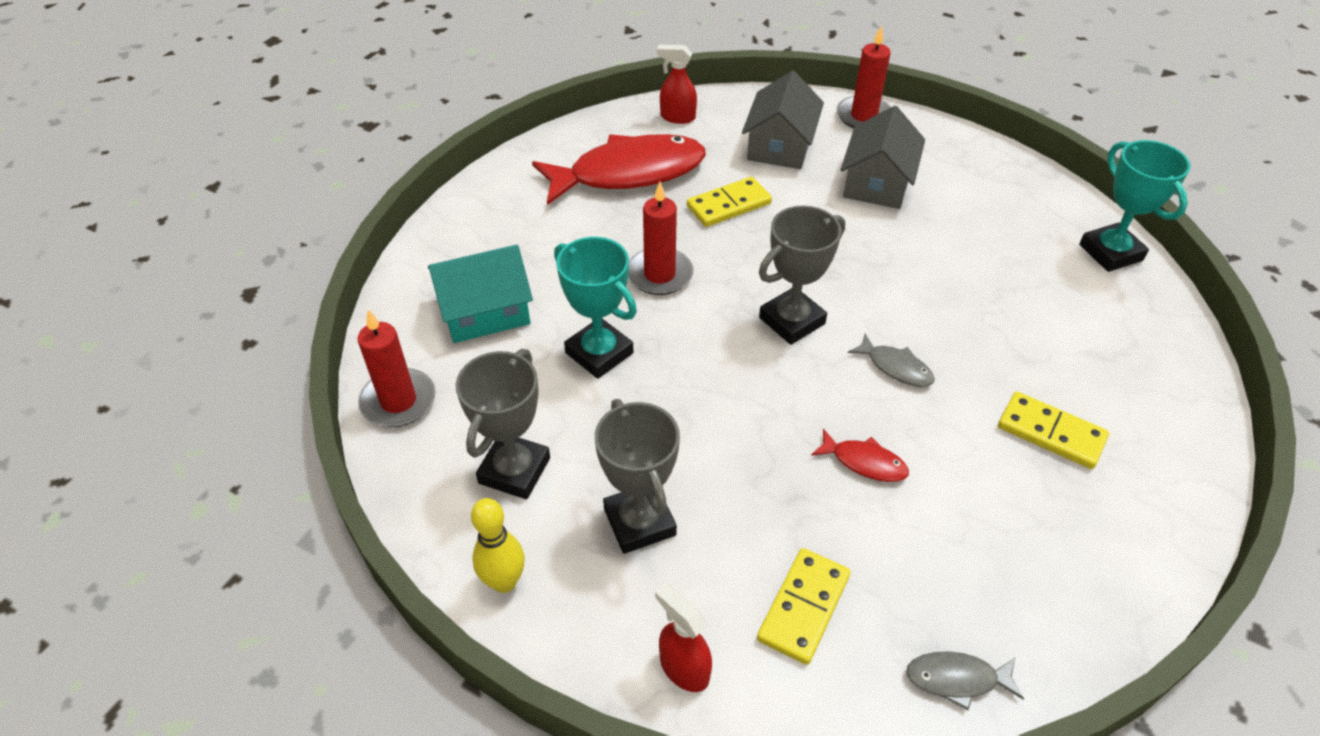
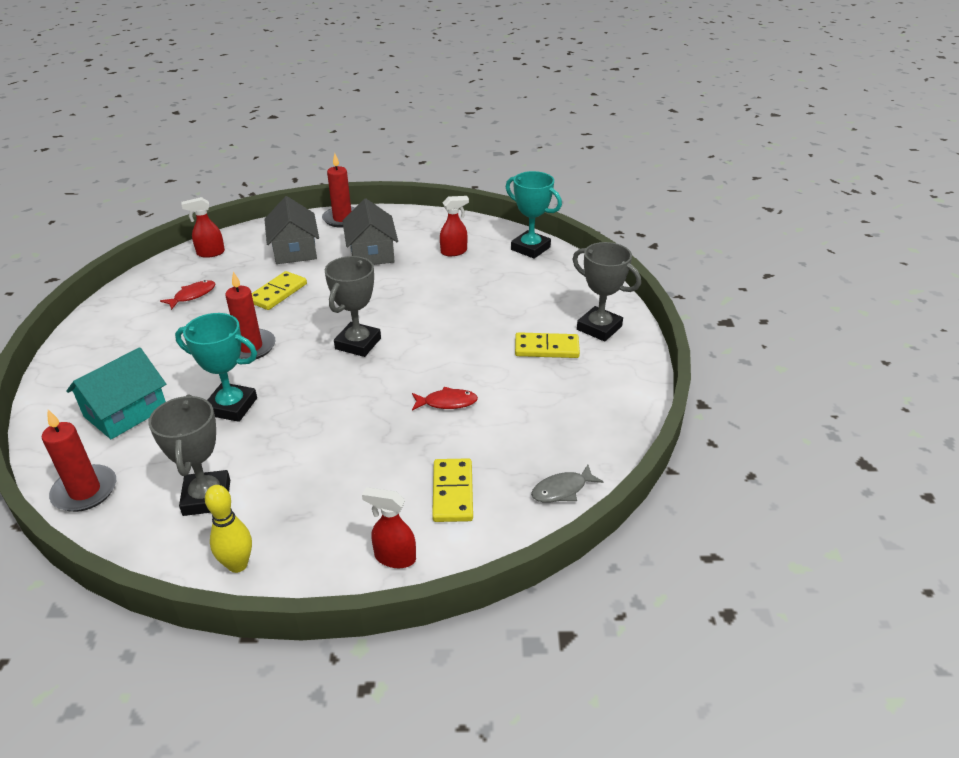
camera: 30 degrees left, 10 degrees down
red fish [532,134,706,205] -> red fish [160,280,215,310], size x0.42
grey trophy [595,399,680,554] -> grey trophy moved to [573,242,641,341]
grey fish [848,333,935,387] -> none
none -> red spray bottle [440,196,469,256]

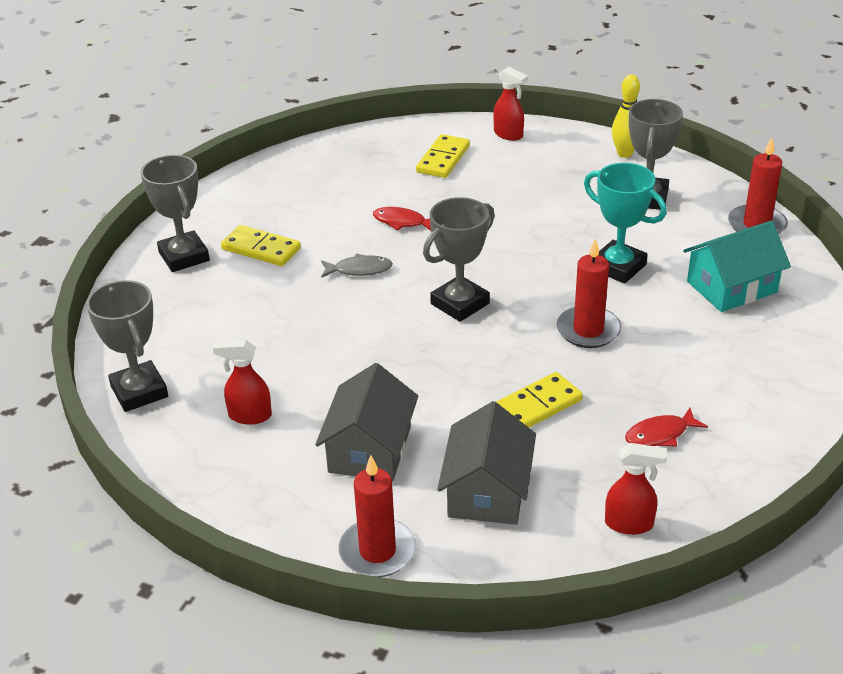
camera: 155 degrees left, 0 degrees up
turquoise trophy [506,171,562,259] -> grey trophy [86,280,168,412]
grey fish [531,465,604,502] -> grey fish moved to [321,253,393,278]

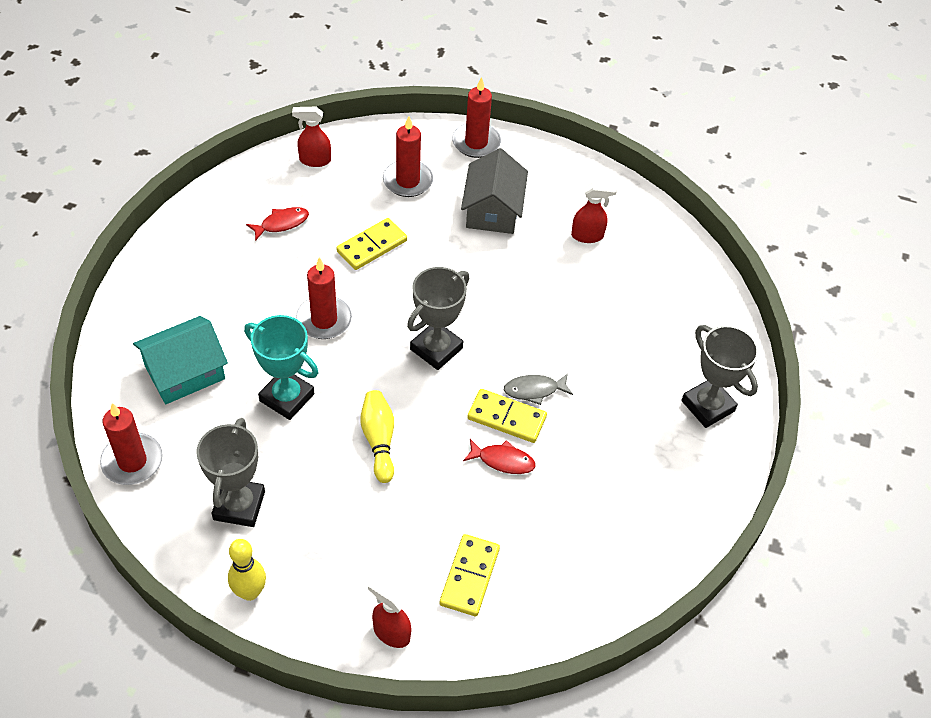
camera: 170 degrees right, 15 degrees up
grey trophy [86,280,168,412] -> none
yellow domino [221,225,301,266] -> yellow domino moved to [467,389,547,443]
grey house [437,401,536,525] -> red candle [383,116,433,197]
none -> yellow bowling pin [360,390,394,483]

